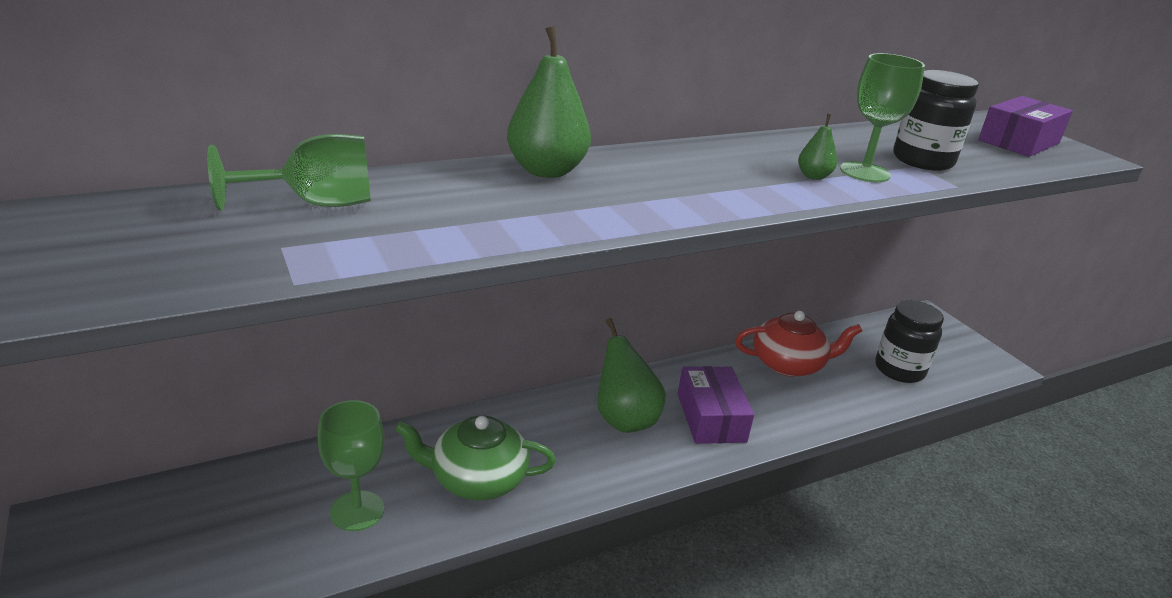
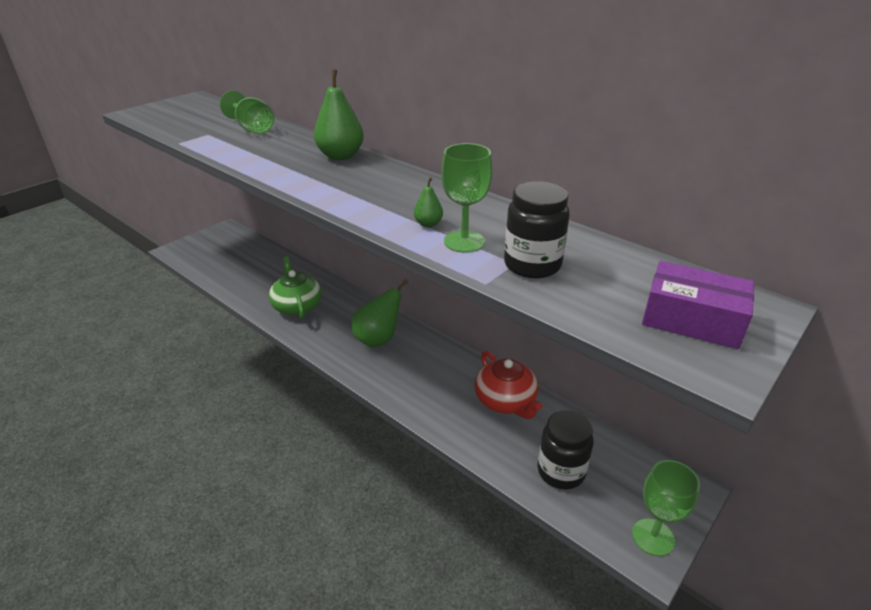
camera: 70 degrees right, 5 degrees up
green goblet [318,400,385,531] -> green goblet moved to [632,460,700,556]
purple box [678,366,754,444] -> none

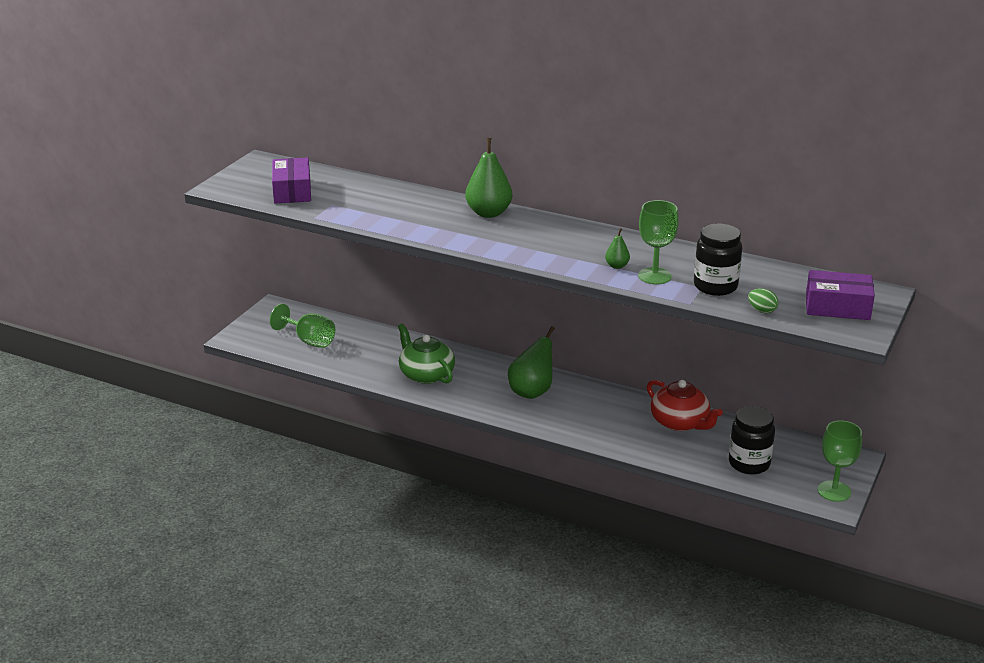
camera: 15 degrees left, 5 degrees down
green goblet [220,90,274,134] -> green goblet moved to [270,304,335,348]
none -> purple box [272,158,311,203]
none -> green egg [748,288,779,313]

